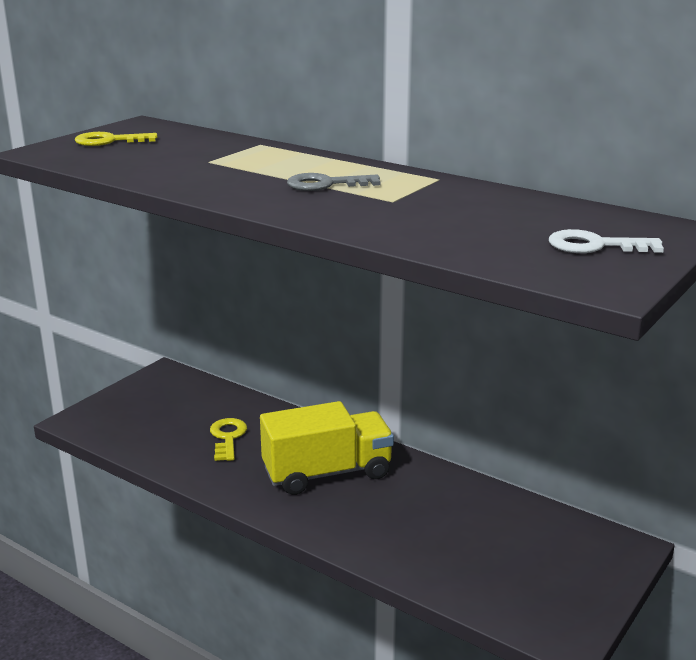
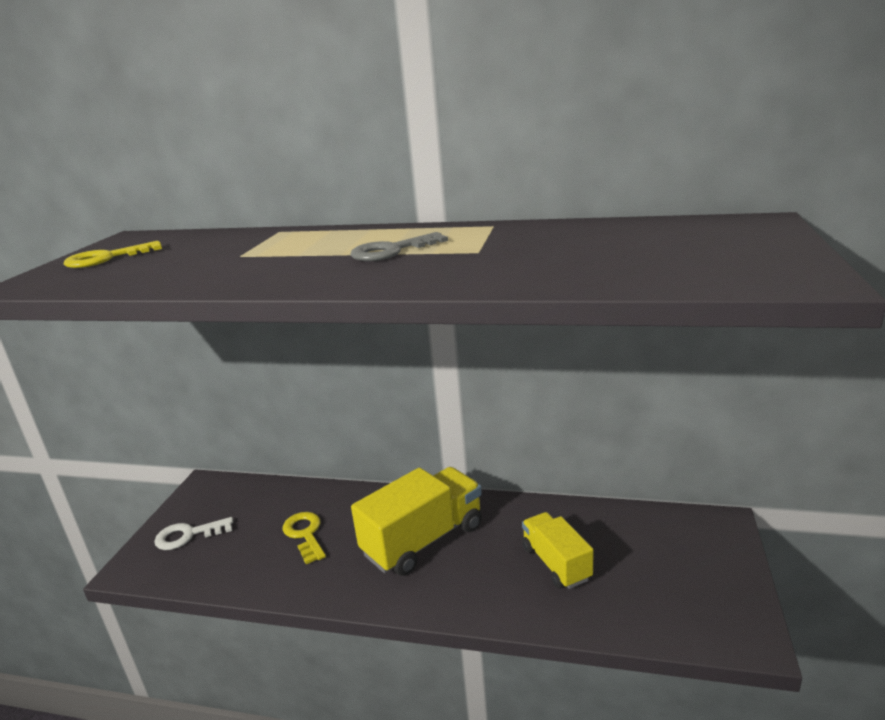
camera: 20 degrees left, 0 degrees up
white key [549,229,664,253] -> white key moved to [154,517,233,550]
none -> yellow truck [522,512,594,589]

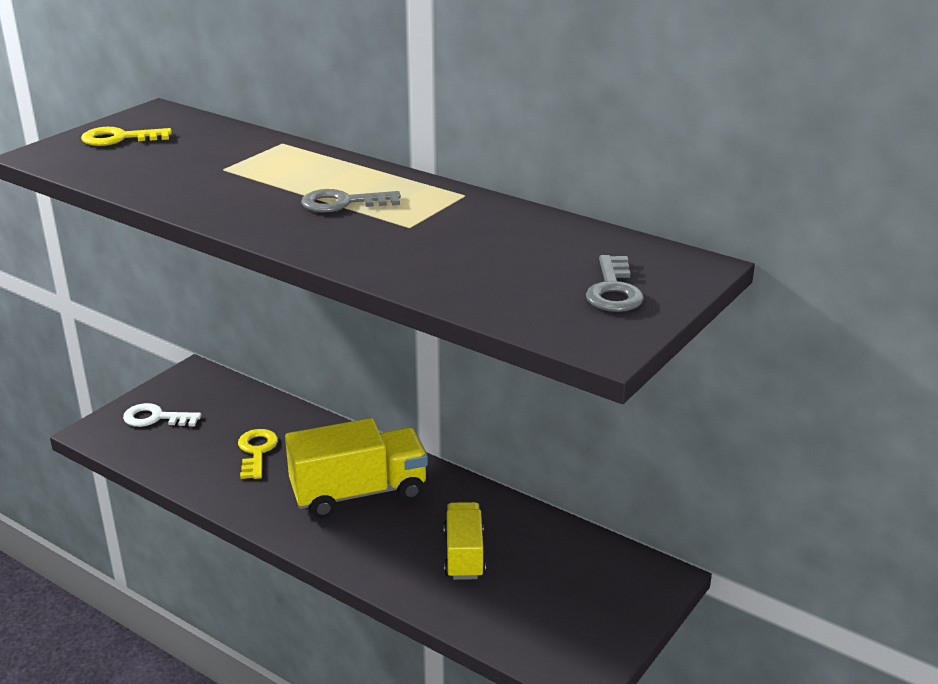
camera: 20 degrees right, 5 degrees up
none -> grey key [586,255,644,312]

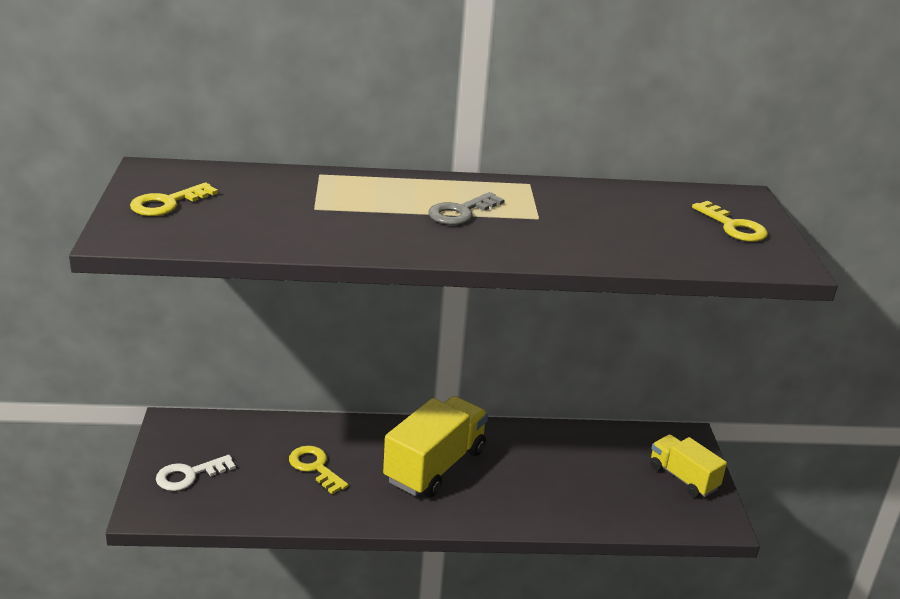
camera: 40 degrees left, 0 degrees up
yellow truck [444,502,486,580] -> yellow truck moved to [650,435,727,497]
grey key [586,255,644,312] -> yellow key [692,201,768,242]

